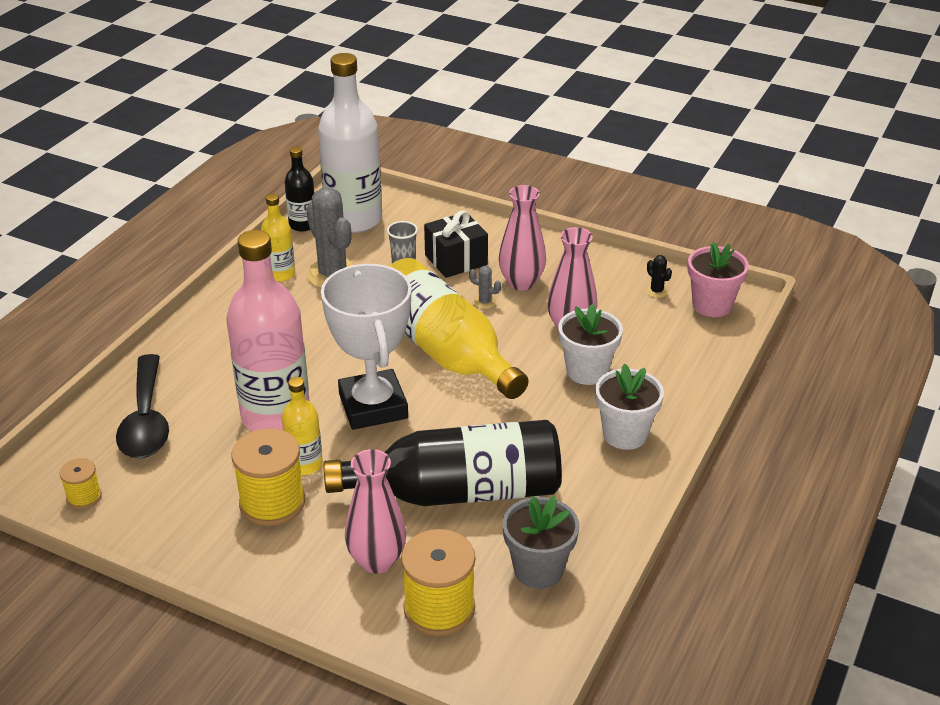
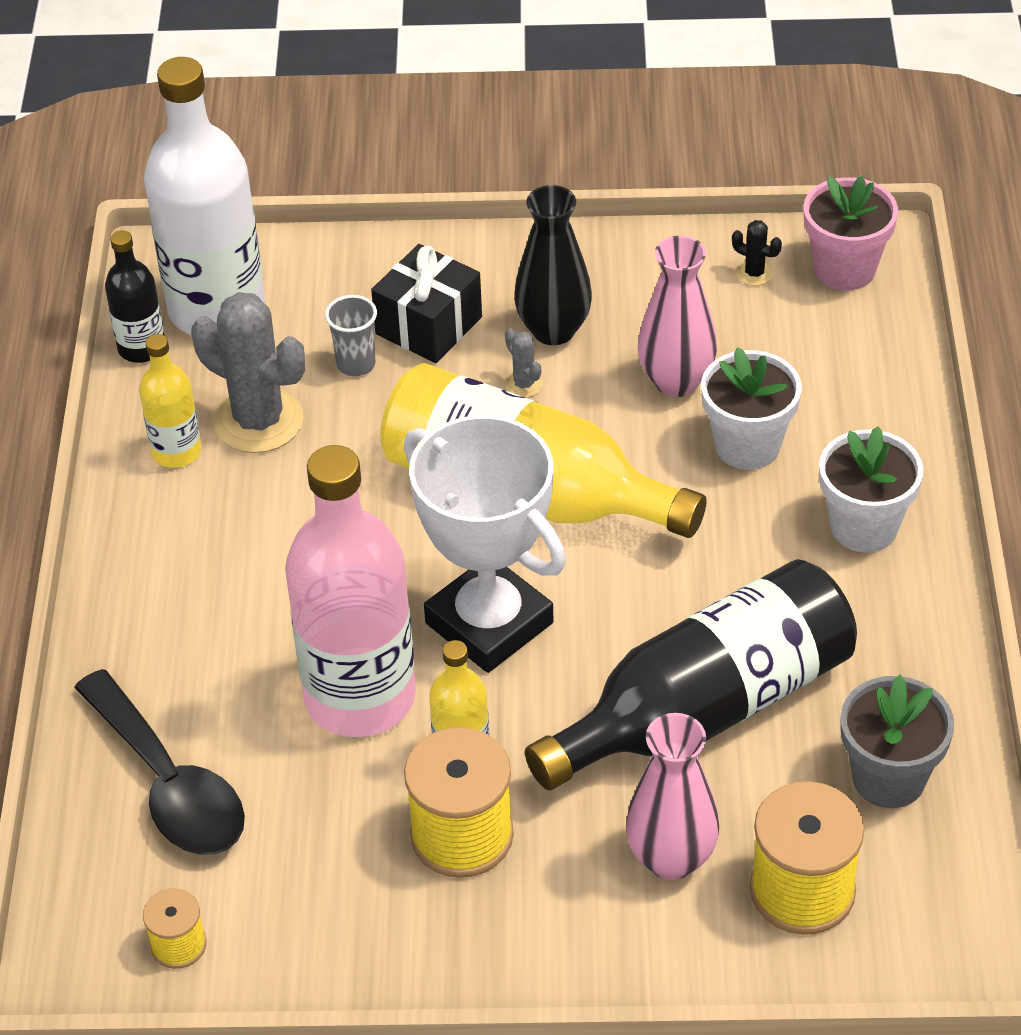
camera: 25 degrees left, 10 degrees up
grey cactus [469,266,501,309] -> grey cactus turned 60 degrees clockwise [505,328,543,398]
pink vase [499,185,546,291] -> black vase [514,185,592,345]

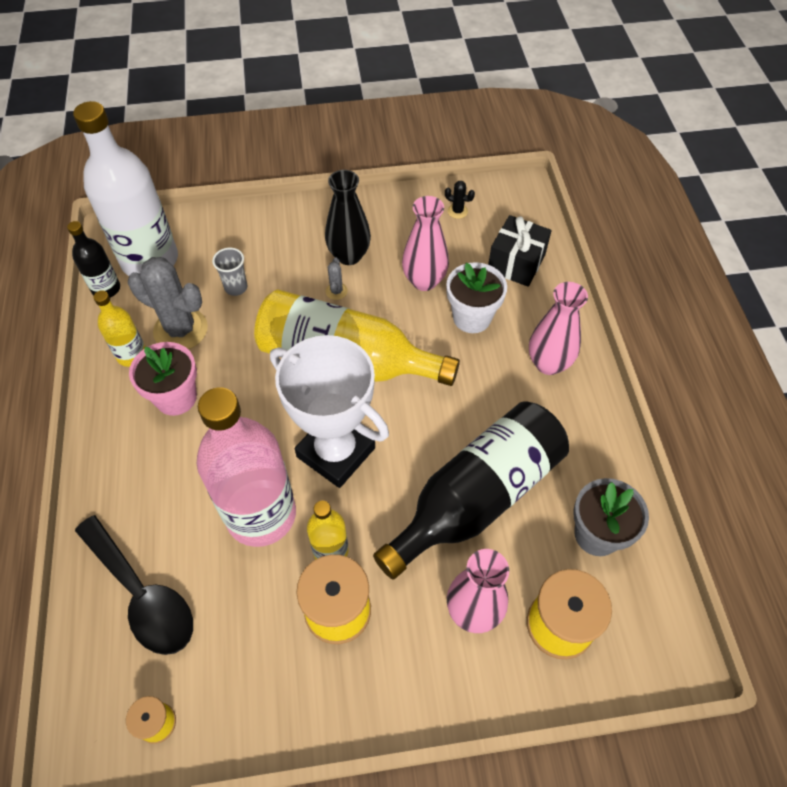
camera: 10 degrees left, 10 degrees up
black gift [371,244,482,363] -> black gift moved to [488,215,552,287]
grey cactus [505,328,543,398] -> grey cactus turned 45 degrees clockwise [326,257,348,300]
pink flower pot [804,176,898,290] -> pink flower pot moved to [129,342,197,416]
white flower pot [819,426,923,552] -> pink vase [529,282,588,375]

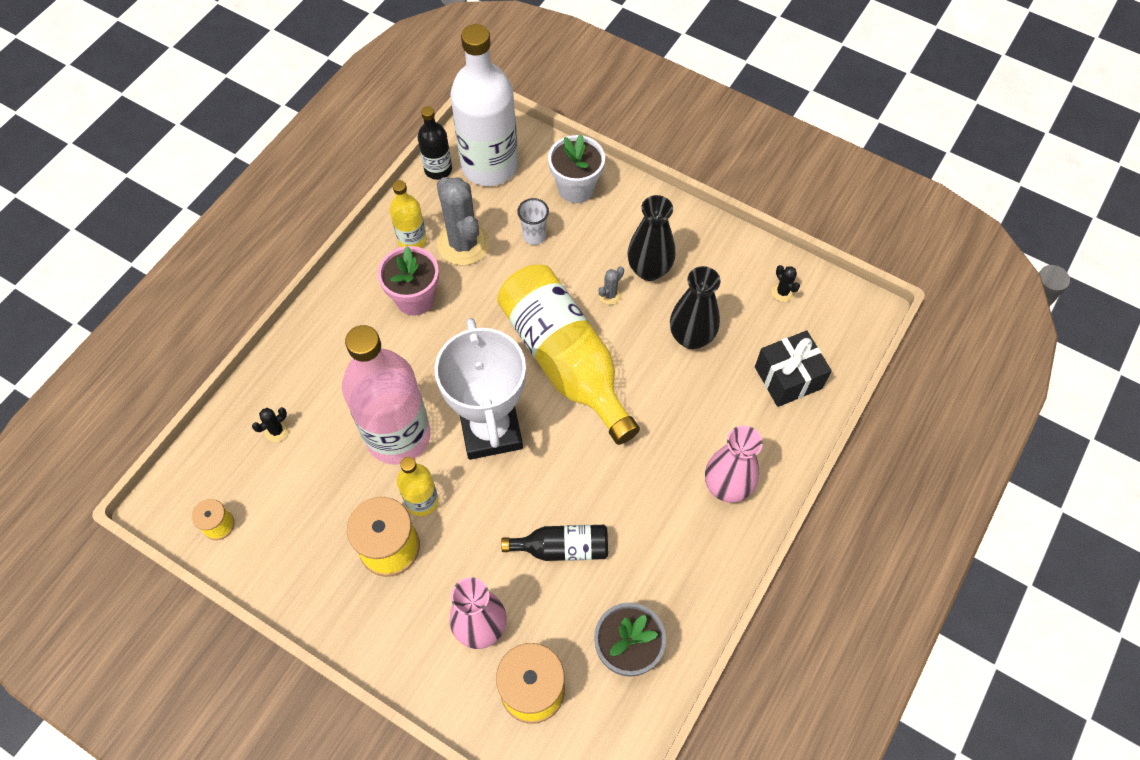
camera: 40 degrees right, 5 degrees up
black spoon [75,515,193,655] -> black cactus [252,407,289,442]
grey cup [212,248,247,296] -> white cup [517,198,549,245]
black bottle [373,402,569,580] -> black bottle [501,525,608,561], size x0.49
pink vase [402,196,449,291] -> black vase [670,266,721,349]
white flower pot [446,262,507,333] -> white flower pot moved to [548,134,605,203]

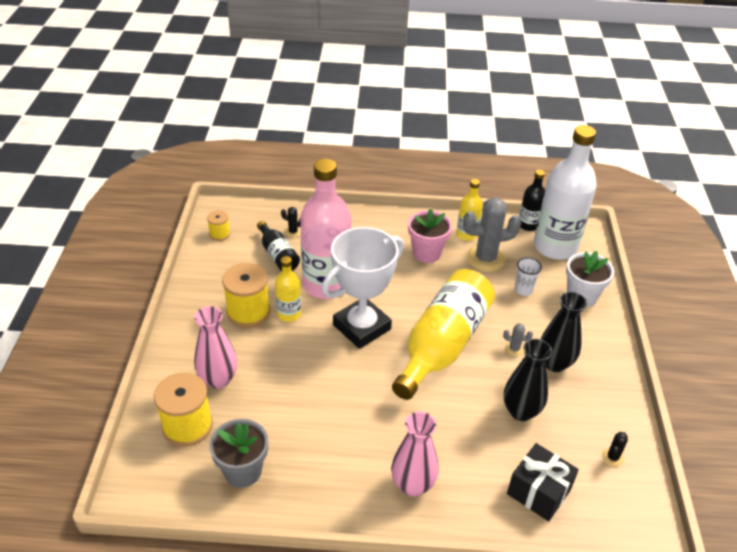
camera: 60 degrees right, 20 degrees down
grey cactus [437,177,490,265] -> grey cactus turned 45 degrees clockwise [463,197,521,272]
black bottle [501,525,608,561] -> black bottle moved to [257,221,300,271]

